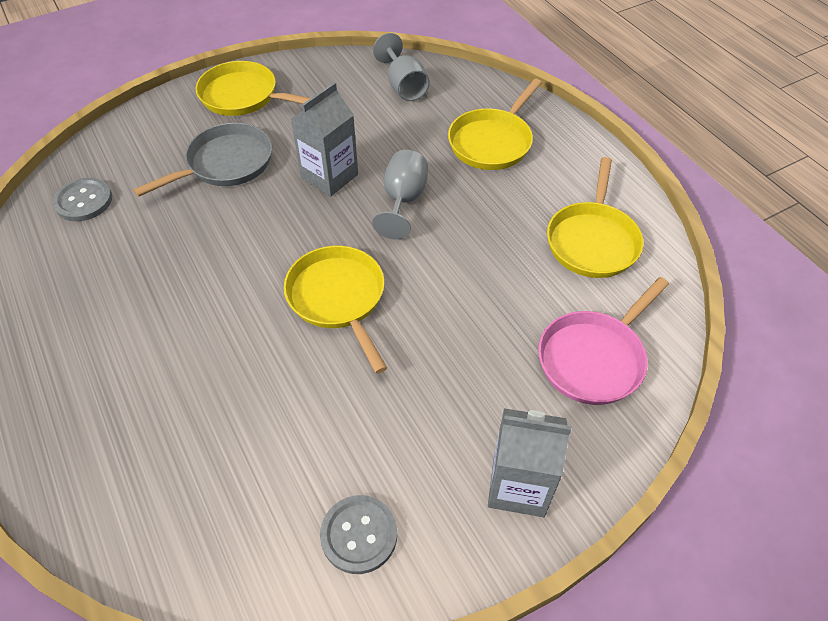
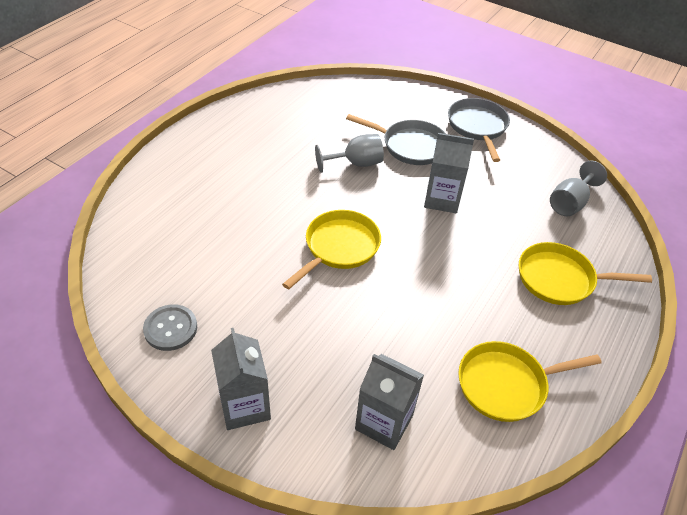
camera: 60 degrees right, 5 degrees down
grey button [53,177,112,221] -> none
yellow pan [196,61,310,116] -> grey pan [448,98,510,162]
grey goblet [372,150,428,239] -> grey goblet moved to [315,134,384,173]
pink pan [538,277,669,405] -> grey carton [355,354,424,450]

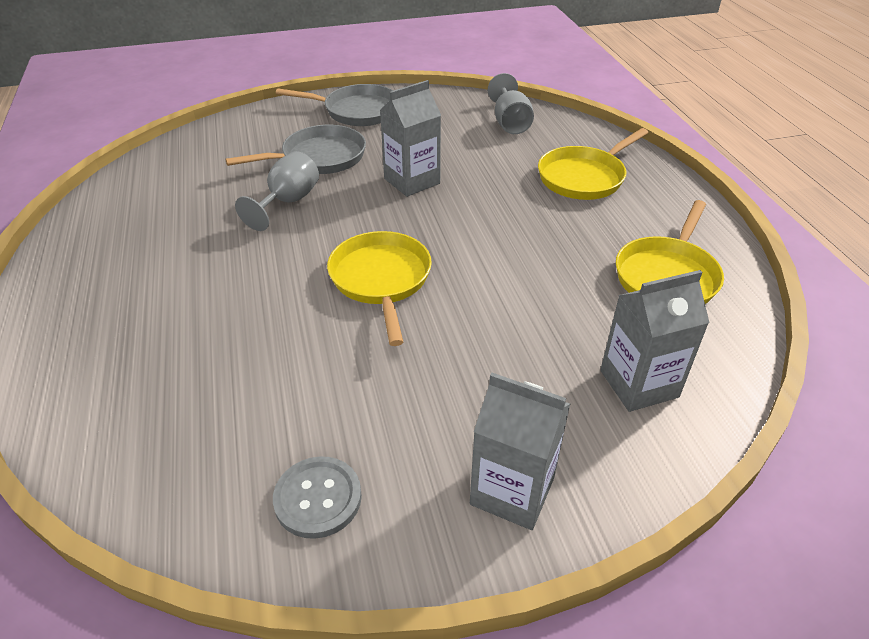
camera: 45 degrees left, 5 degrees down
grey pan [448,98,510,162] -> grey pan turned 150 degrees clockwise [276,84,394,126]

